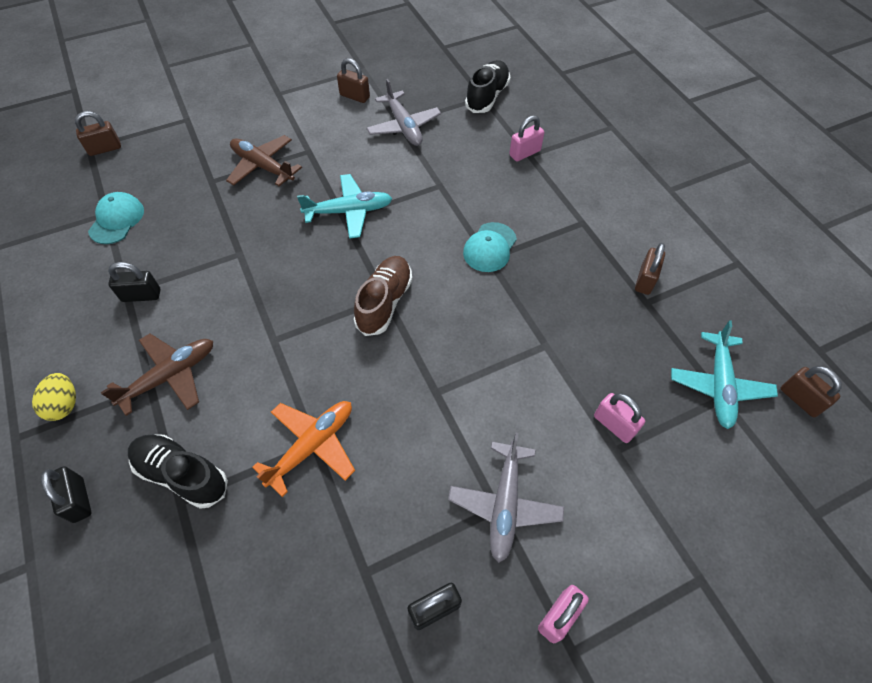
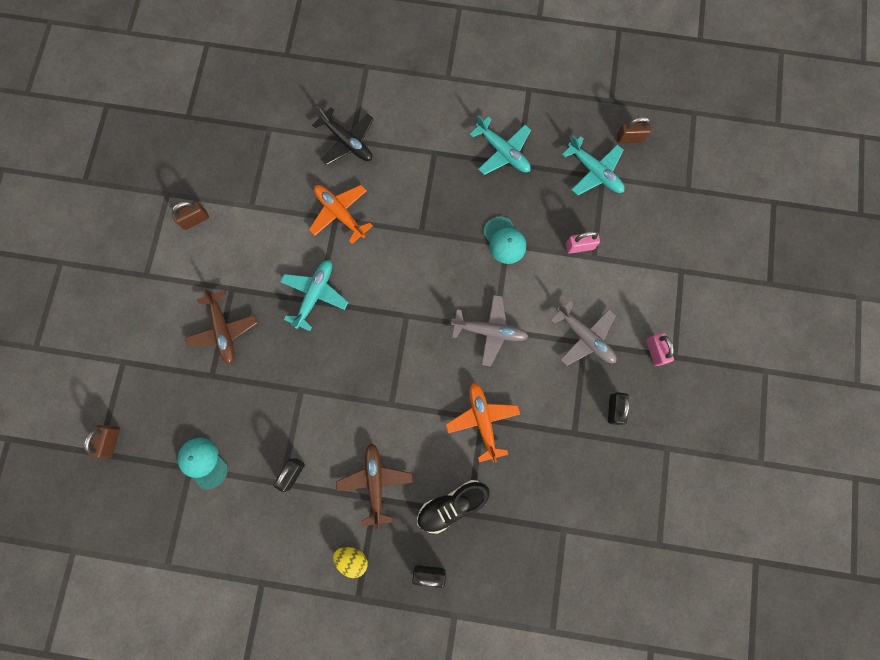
camera: 55 degrees left, 20 degrees up
brown plane [226,135,302,186] -> brown plane turned 90 degrees counterclockwise [185,288,258,365]
brown shoe [354,256,412,336] -> none
grey plane [366,79,441,146] -> grey plane moved to [451,295,528,367]
turquoise cap [463,222,517,272] -> turquoise cap moved to [483,216,526,264]
black shoe [465,60,511,113] -> none
pink padlock [509,115,544,161] -> black plane [312,106,374,165]
brown padlock [635,243,665,295] -> turquoise plane [470,115,531,175]
none -> orange plane [309,185,373,244]

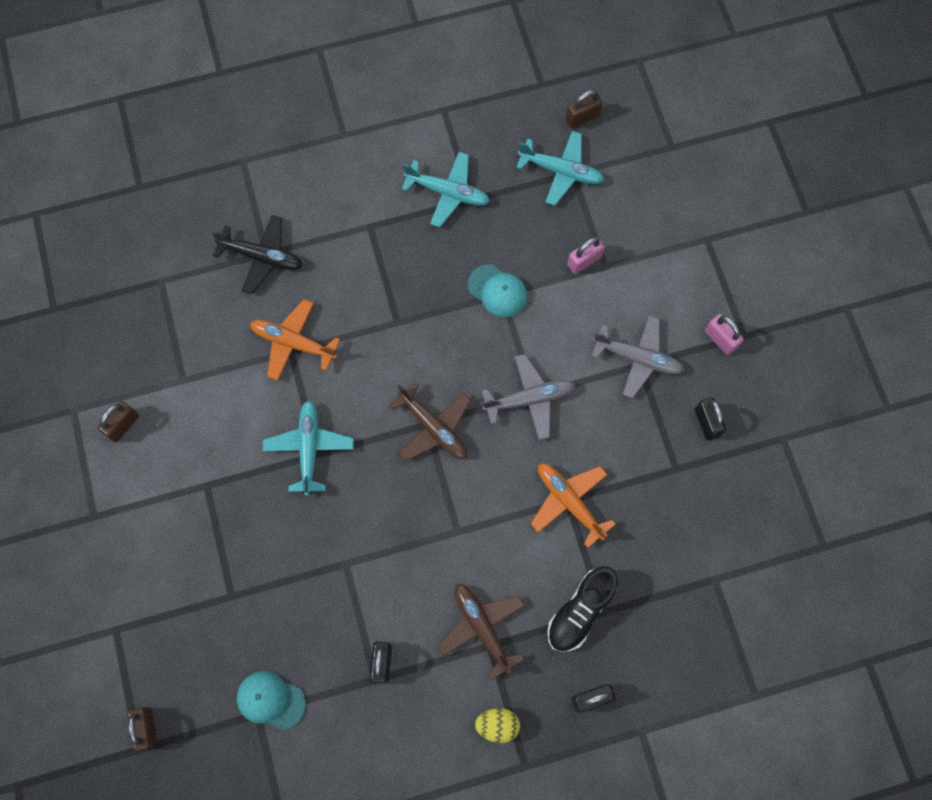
camera: 25 degrees left, 5 degrees down
brown plane [185,288,258,365] -> brown plane moved to [389,381,471,461]

